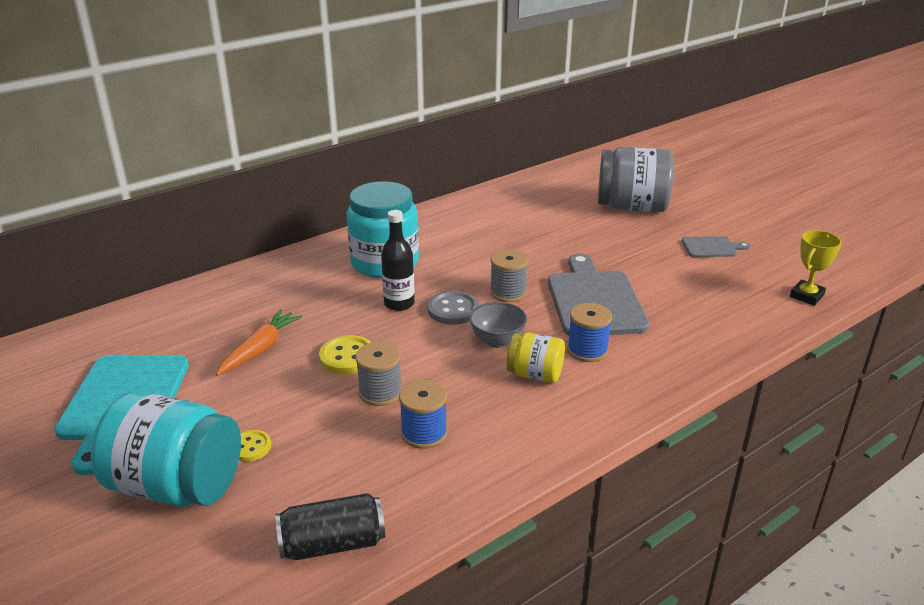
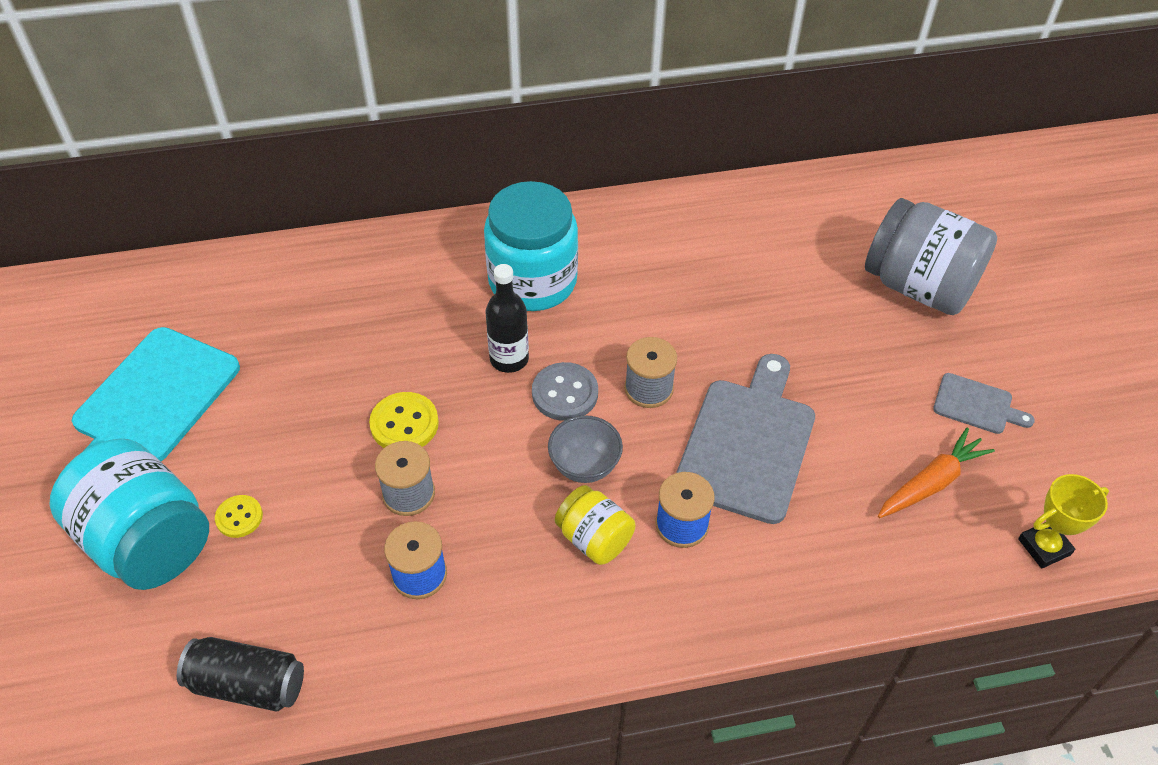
camera: 25 degrees right, 20 degrees up
orange carrot [216,309,303,376] -> orange carrot moved to [878,427,995,518]

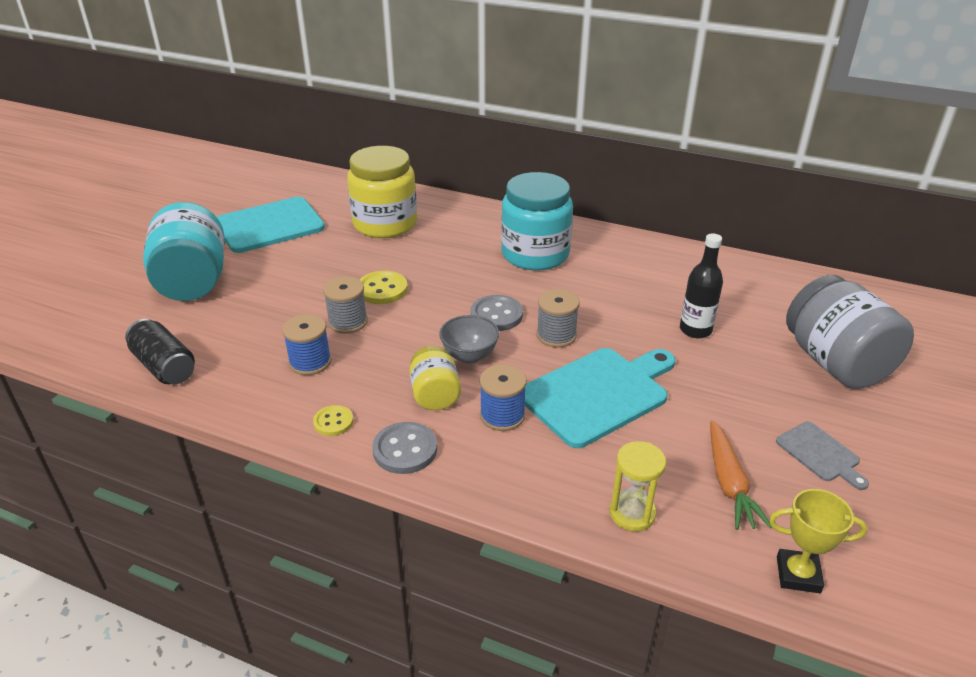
camera: 35 degrees right, 15 degrees down
yellow button [215,495,263,538] -> yellow button moved to [313,405,353,436]
black bottle [486,264,529,373] -> black bottle moved to [680,233,723,338]
grey cutting board [676,354,815,524] -> turquoise cutting board [525,348,675,448]
orange carrot [878,427,995,518] -> orange carrot turned 90 degrees clockwise [710,420,772,530]
none -> yellow jar [347,146,417,238]
none -> grey button [372,422,437,474]
none -> yellow hourglass [610,441,666,532]

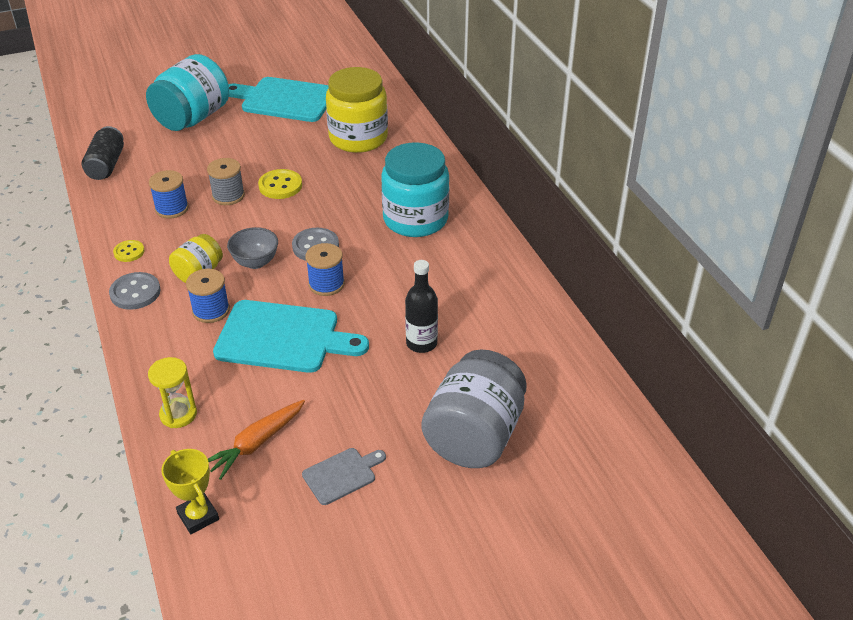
camera: 45 degrees right, 5 degrees up
grey spool [536,289,580,348] -> blue spool [306,243,345,296]
grey cutting board [776,422,869,490] -> grey cutting board turned 135 degrees counterclockwise [302,448,386,505]

